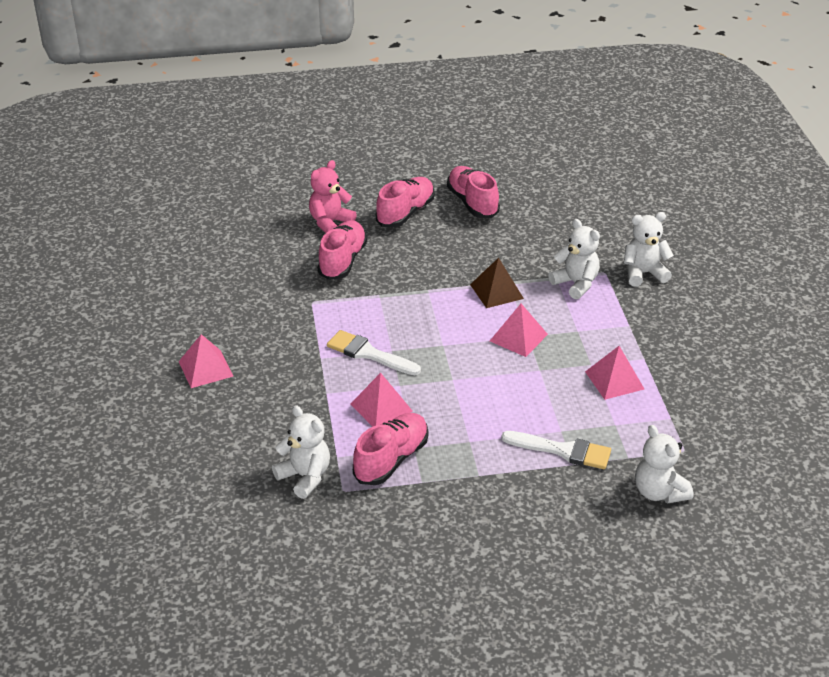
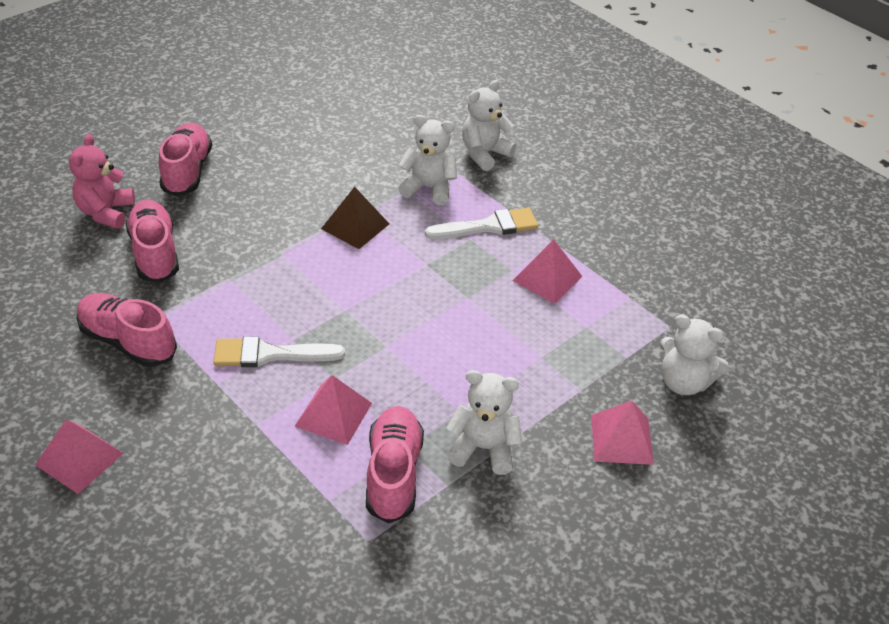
camera: 35 degrees left, 5 degrees up
white teddy bear [272,405,330,499] -> white teddy bear moved to [447,370,522,475]
pink shoe [447,166,500,218] -> pink shoe moved to [76,293,177,367]
pink pyramid [490,304,548,357] -> pink pyramid moved to [591,401,654,465]
white brush [501,431,611,469] -> white brush moved to [425,208,538,239]

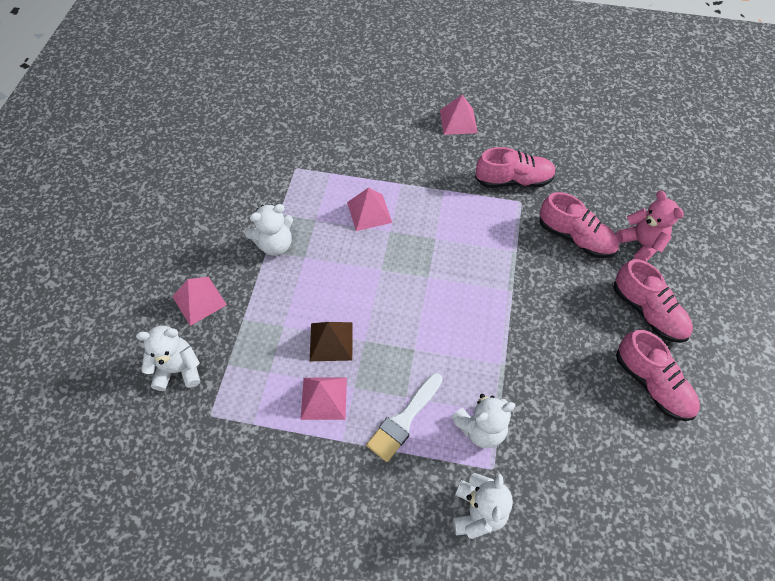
camera: 145 degrees right, 15 degrees up
white brush [213,337,345,367] -> none
brown pyramid [321,187,389,249] -> brown pyramid moved to [310,322,353,361]
pink shoe [366,406,424,523] -> pink shoe moved to [616,330,700,421]

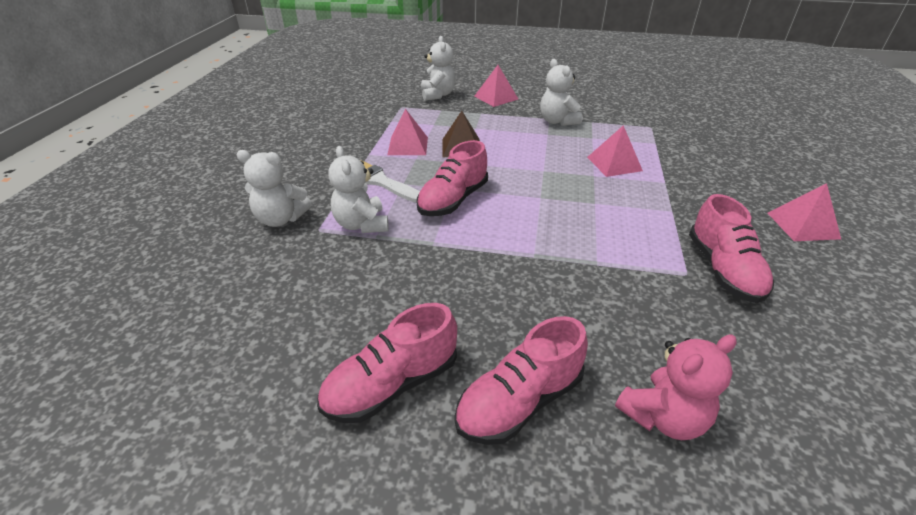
camera: 90 degrees right, 20 degrees down
pink shoe [540,192,619,258] -> pink shoe moved to [416,140,488,216]

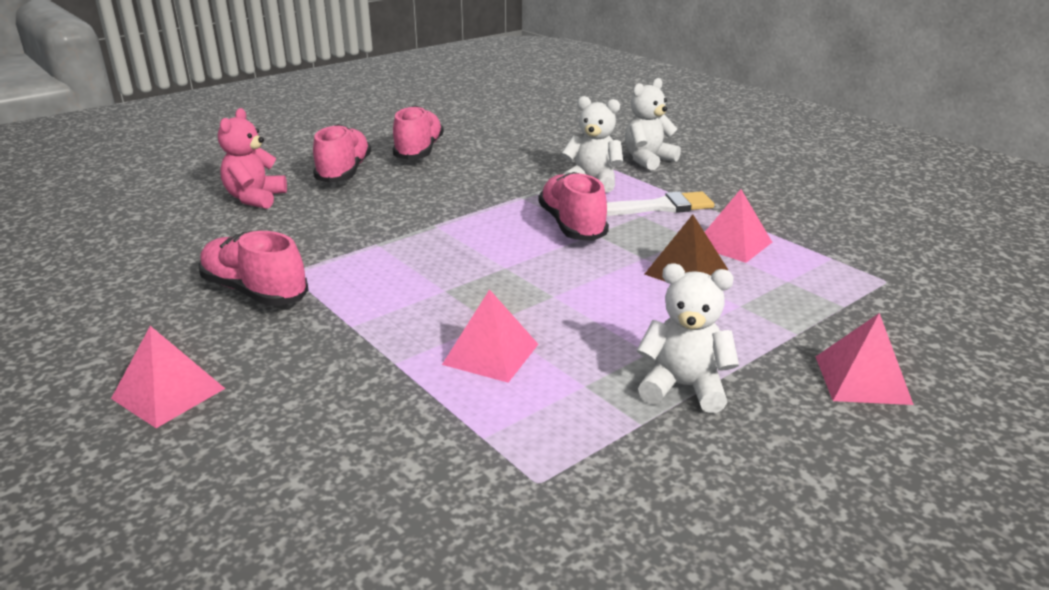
camera: 130 degrees right, 10 degrees down
white teddy bear [421,36,456,101] -> none

